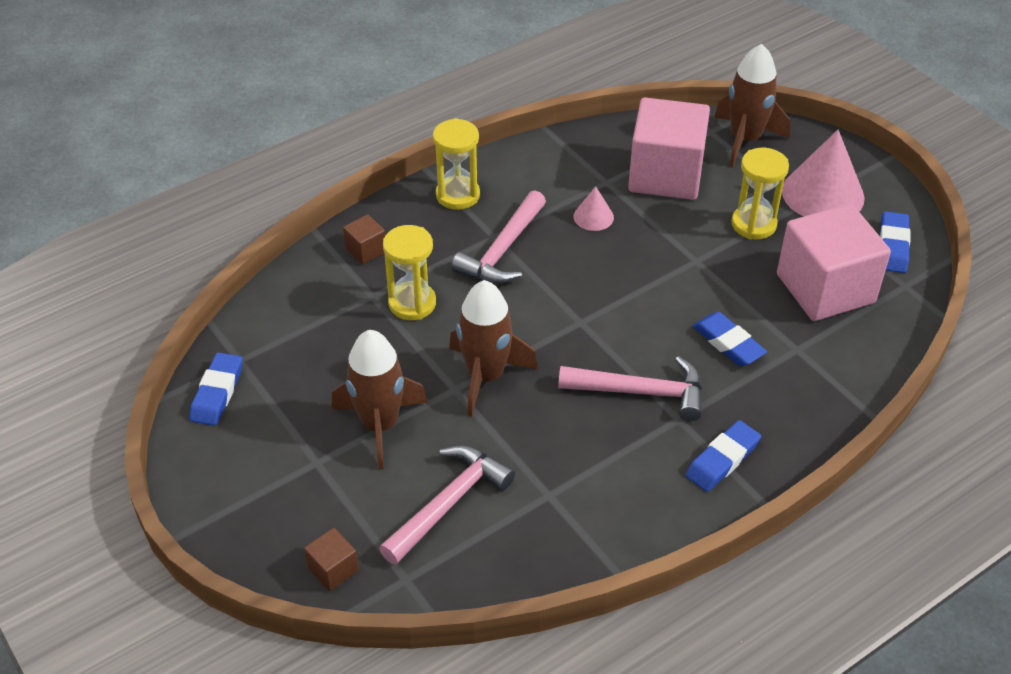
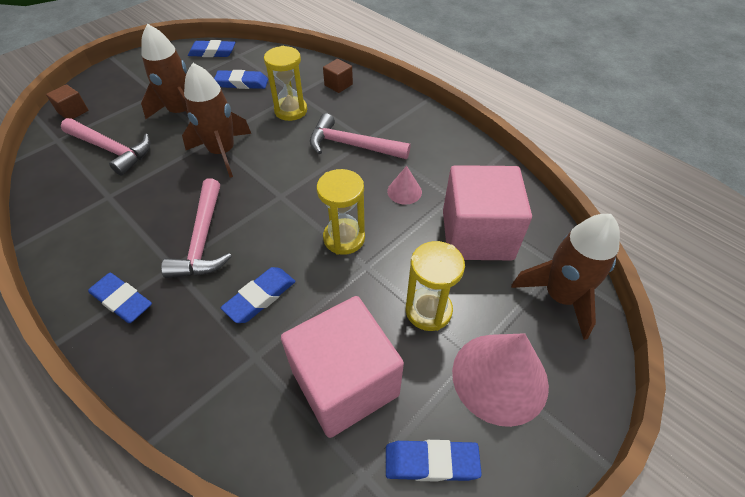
camera: 80 degrees right, 5 degrees up
yellow hourglass [433,118,480,210] -> yellow hourglass moved to [317,169,365,255]
none -> blue eraser [214,70,268,89]

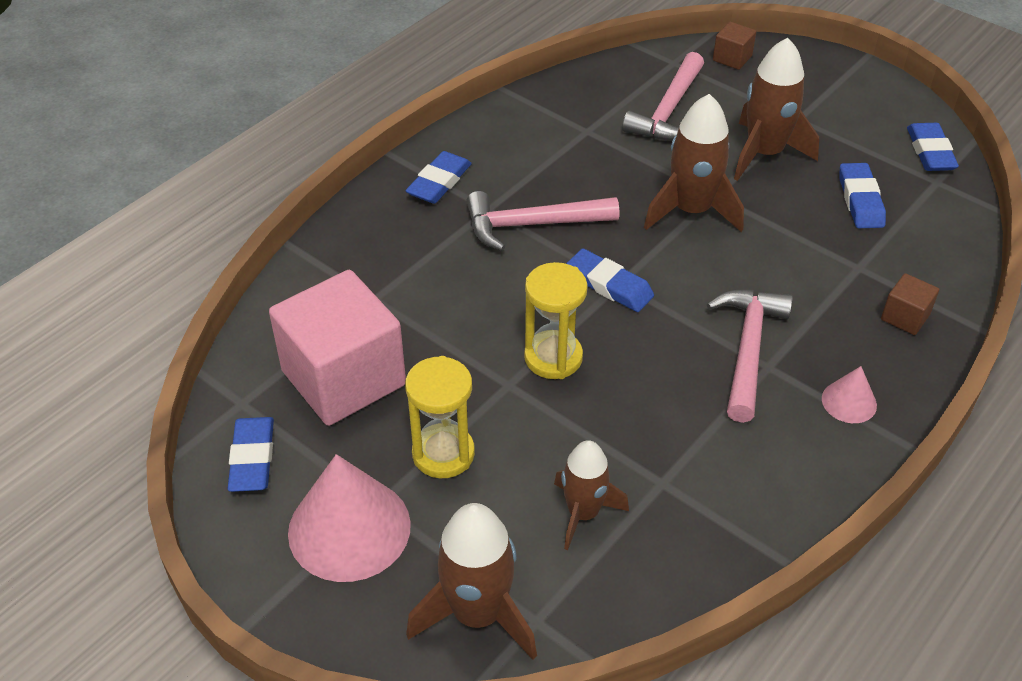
camera: 85 degrees right, 5 degrees down
blue eraser [221,267,295,323] -> blue eraser moved to [566,248,654,312]
yellow hourglass [264,46,307,121] -> none
pink cone [387,166,422,205] -> pink cone moved to [822,366,877,423]
pink cube [443,165,532,260] -> brown rocket [554,440,629,550]

